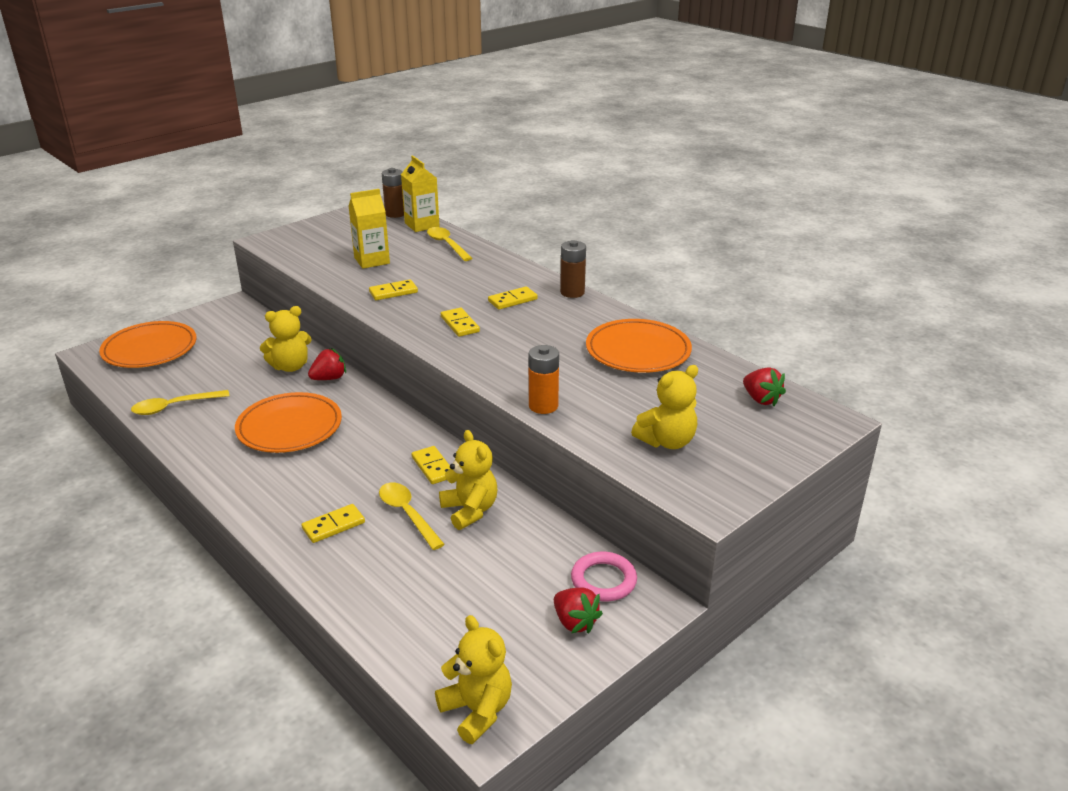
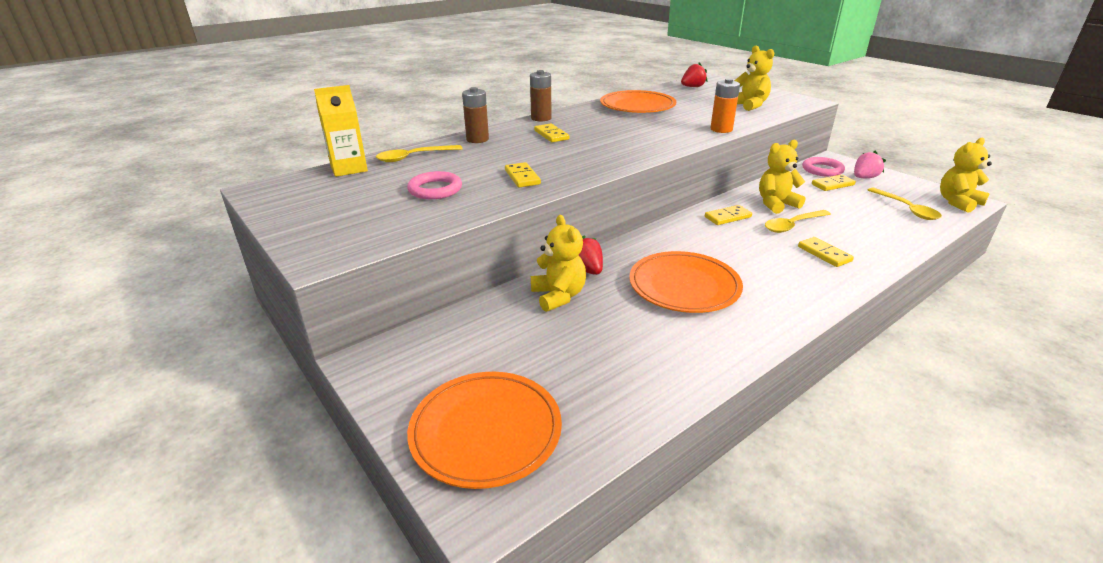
camera: 85 degrees left, 0 degrees up
yellow spoon [131,390,230,415] -> yellow spoon moved to [868,188,942,220]
yellow carton [349,189,390,269] -> pink ring [407,171,462,199]
brown battery [382,168,404,218] -> brown battery moved to [462,87,489,143]
yellow domino [441,308,480,337] -> yellow domino moved to [812,174,856,191]
red strawberry [554,588,603,633] -> pink strawberry [854,151,886,178]

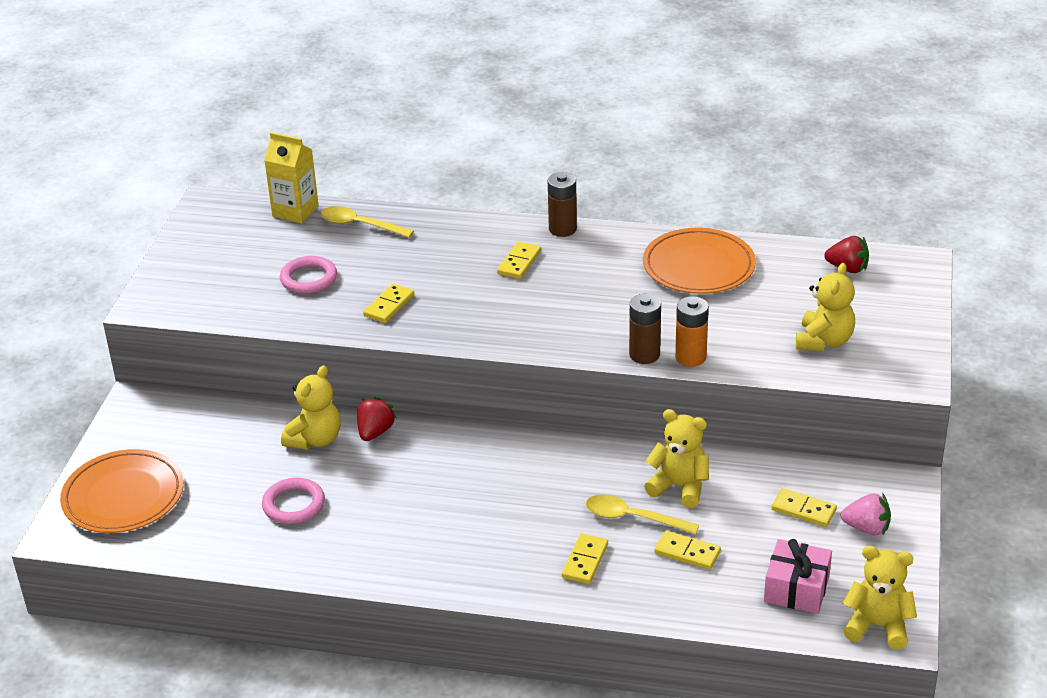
camera: 50 degrees right, 5 degrees up
brown battery [462,87,489,143] -> brown battery moved to [629,294,661,364]
orange plate [629,251,743,313] -> none
yellow domino [705,205,752,225] -> yellow domino moved to [654,530,721,570]
pink ring [802,157,845,177] -> pink ring moved to [262,478,325,524]
yellow spoon [868,188,942,220] -> pink gift [764,539,832,614]

